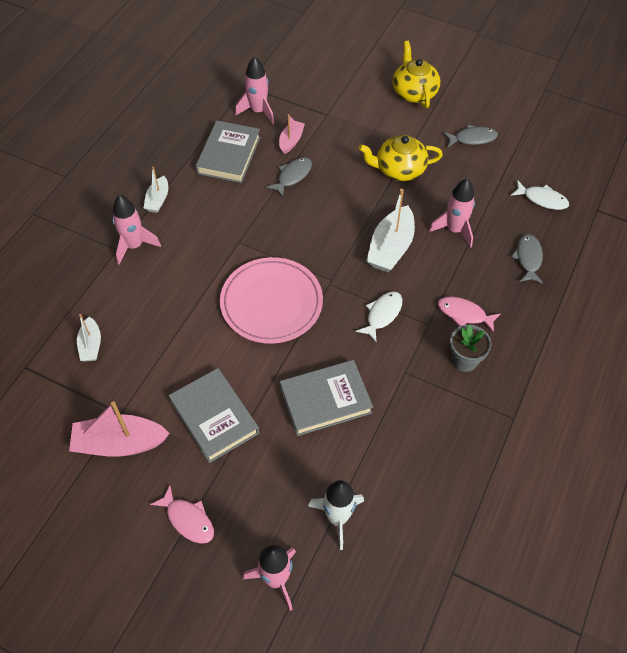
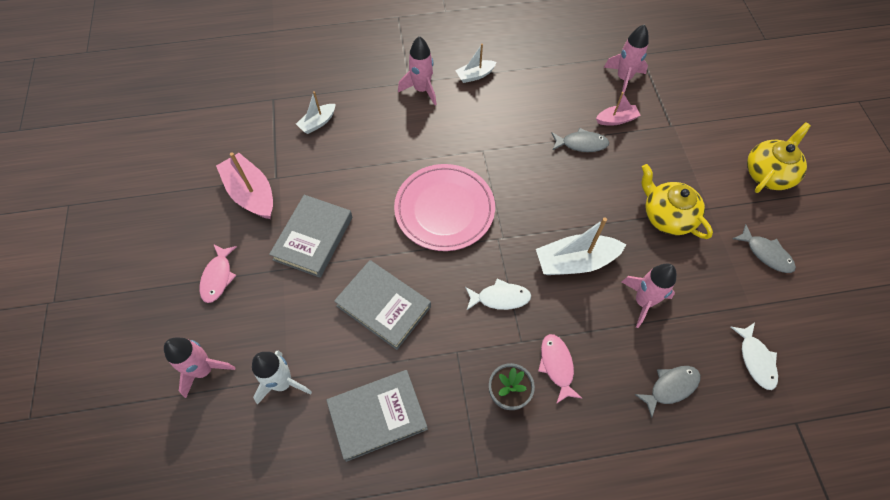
camera: 55 degrees right, 5 degrees up
grey book [196,120,260,183] -> grey book moved to [326,370,428,462]

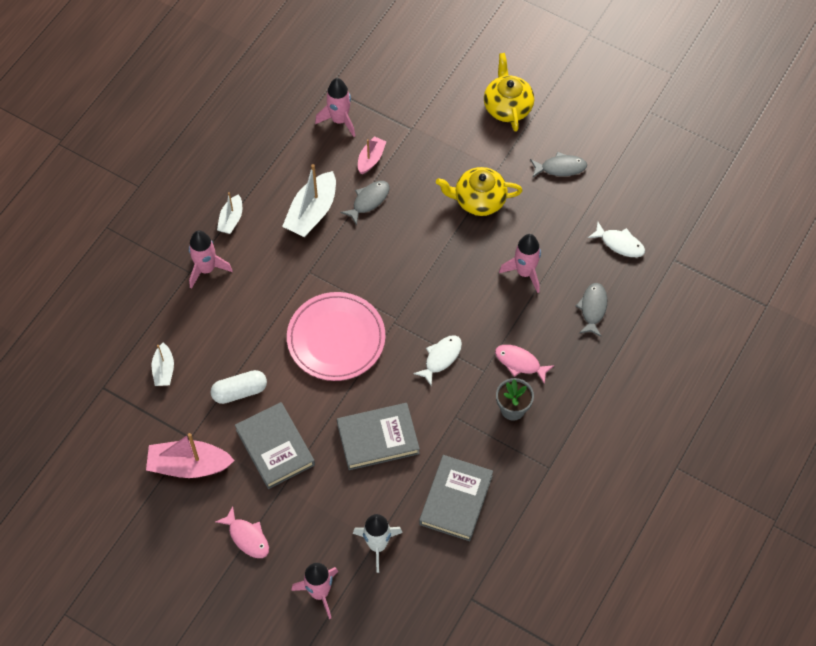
camera: 50 degrees left, 0 degrees up
white boat [536,217,626,275] -> white boat moved to [282,164,336,237]
none -> white capsule [211,370,267,404]

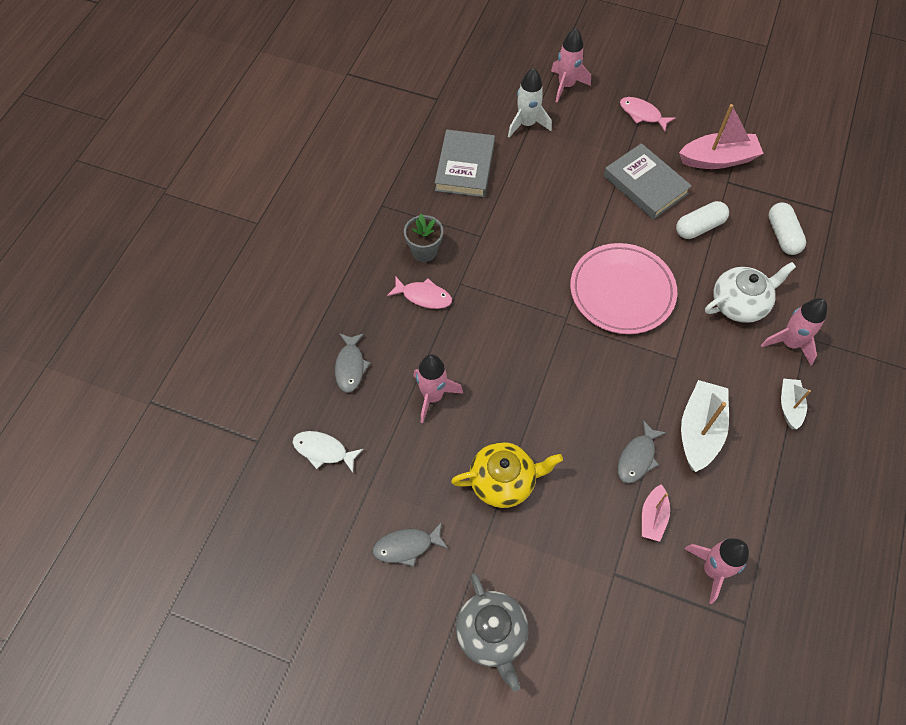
camera: 170 degrees right, 0 degrees up
white boat [152,343,174,386] -> white capsule [768,202,806,255]
grey book [337,403,420,470] -> none
white fish [413,335,462,387] -> none
yellow teapot [484,53,534,132] -> grey teapot [456,573,529,692]
none -> white teapot [705,262,796,323]

